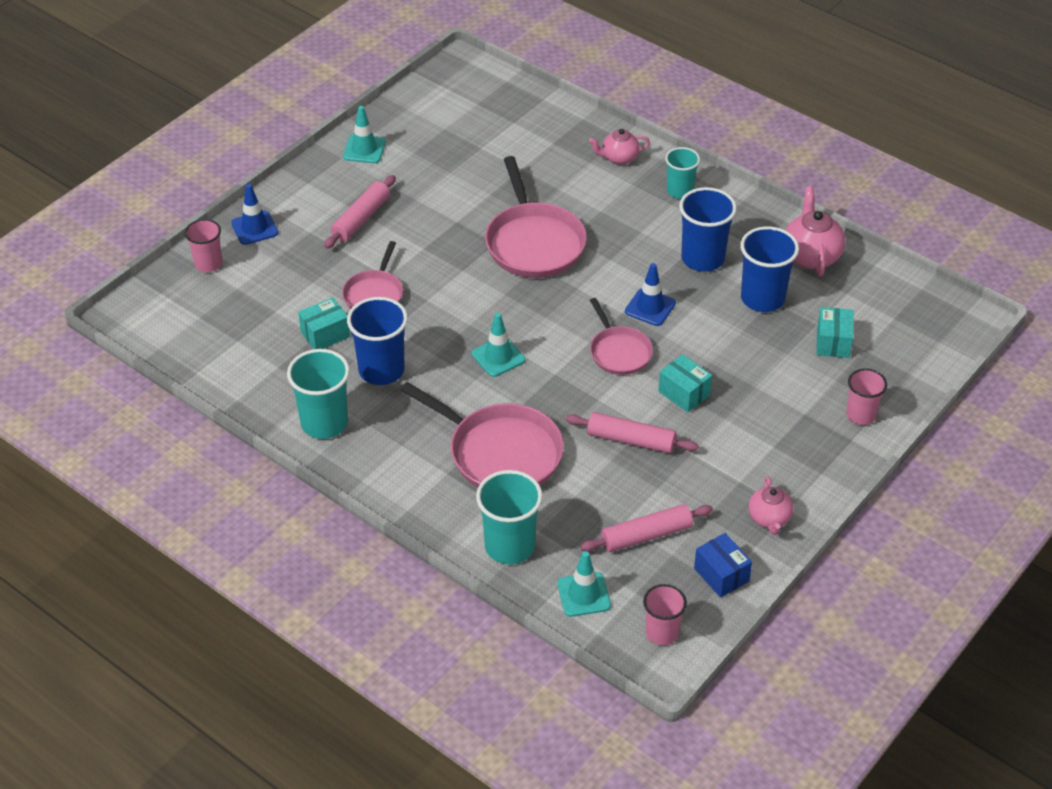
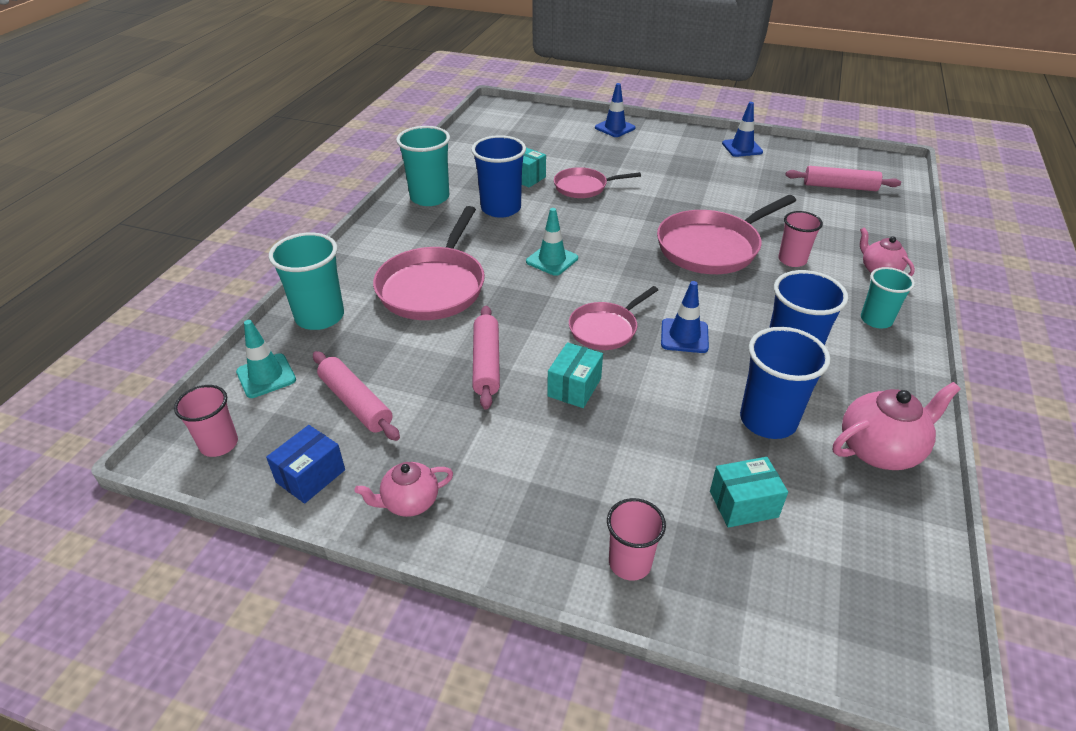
camera: 70 degrees right, 5 degrees down
pink cup [185,219,222,272] -> pink cup moved to [778,211,823,267]
pink rolling pin [324,175,396,249] -> pink rolling pin moved to [786,166,901,191]
turquoise traffic cone [343,106,386,163] -> blue traffic cone [722,102,763,157]

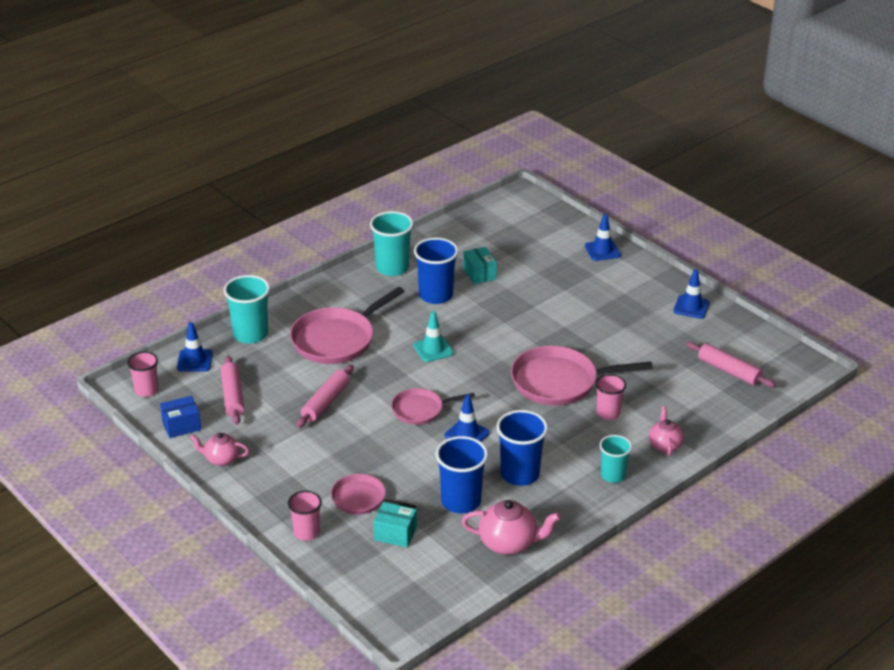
camera: 30 degrees right, 5 degrees down
turquoise traffic cone [236,320,296,398] -> blue traffic cone [177,322,213,372]
turquoise box [547,342,603,408] -> none
pink pan [554,167,641,198] -> pink pan moved to [331,474,416,515]

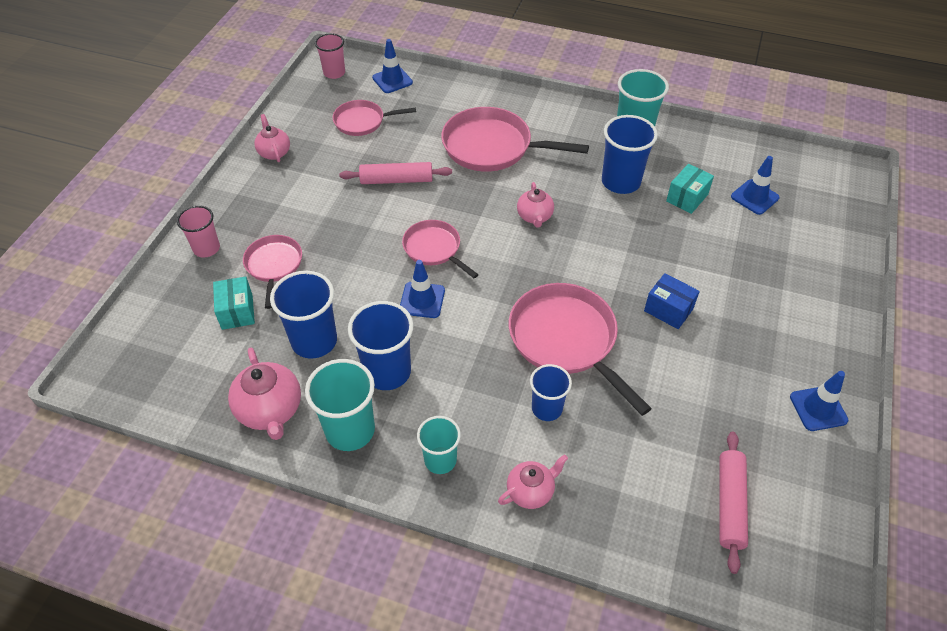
camera: 60 degrees right, 15 degrees up
blue box [160,396,201,438] -> blue box moved to [644,273,700,329]
pink rolling pin [221,356,244,425] -> pink pan [333,100,416,136]
turquoise cup [224,275,270,344] -> turquoise cup moved to [305,359,375,451]
turquoise traffic cone [413,311,454,362] -> pink teapot [517,182,554,228]
blue traffic cone [585,214,621,261] -> blue traffic cone moved to [731,156,780,215]
pink cup [595,374,626,420] -> blue cup [530,364,572,421]

